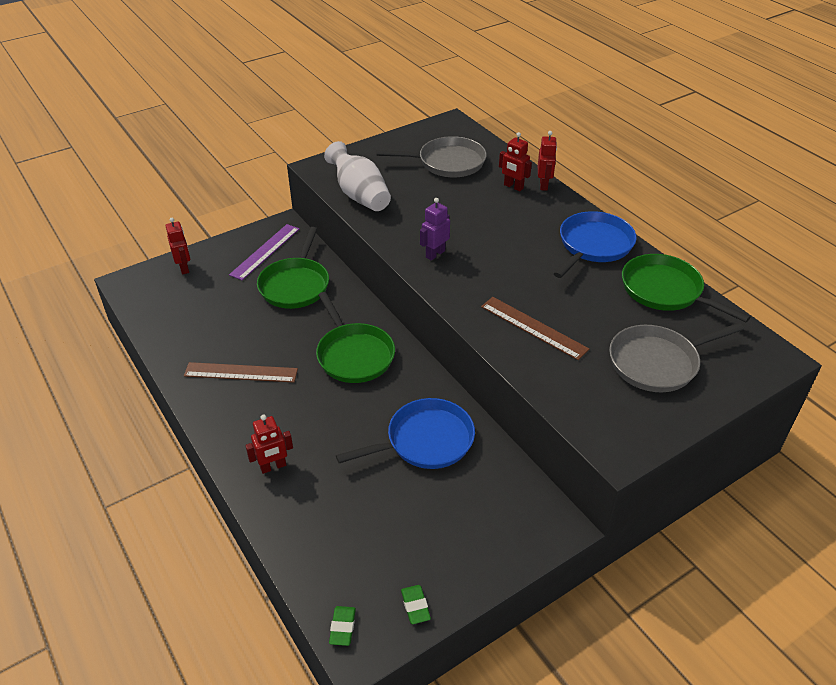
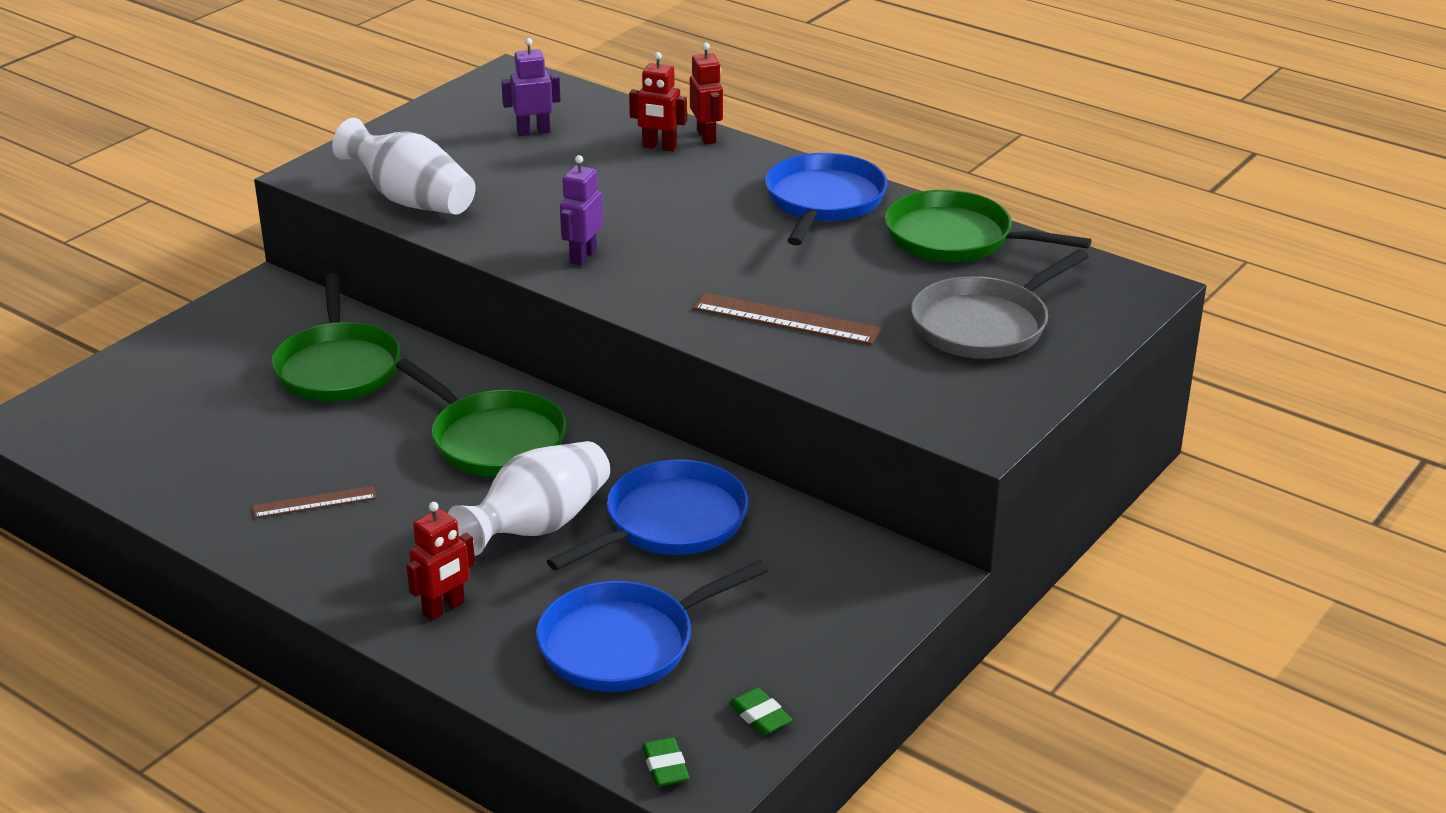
camera: 20 degrees left, 10 degrees down
red robot [166,218,190,274] -> none
brown ruler [184,362,298,383] -> brown ruler [252,486,377,518], size x0.62
purple ruler [229,224,299,280] -> none
grey pan [376,136,487,177] -> purple robot [501,38,561,136]
none -> white vase [448,441,610,556]
none -> blue pan [536,560,769,692]

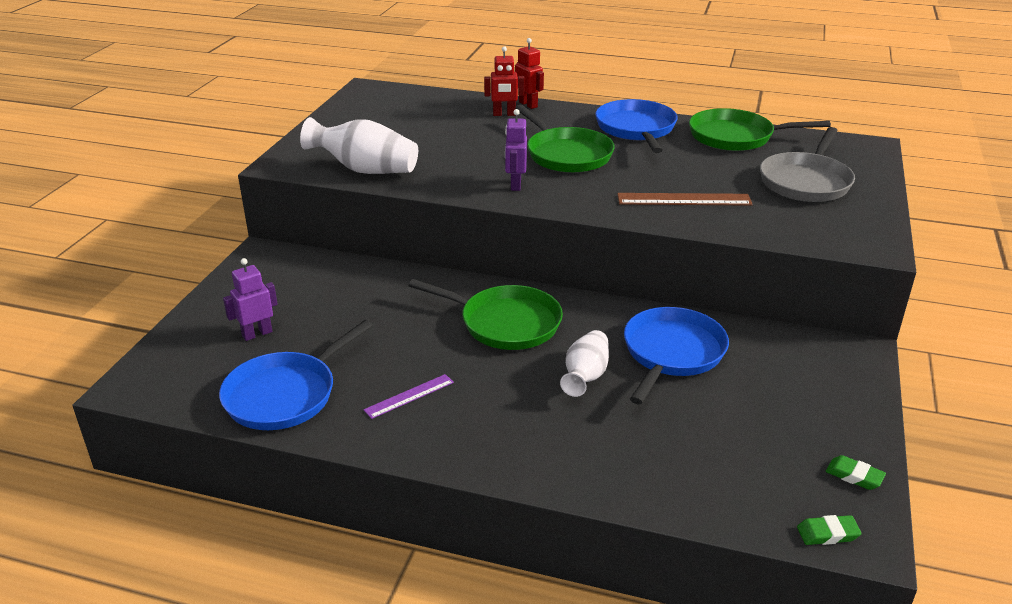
camera: 20 degrees left, 0 degrees up
brown ruler [252,486,377,518] -> purple ruler [363,374,454,419]
green pan [271,274,401,402] -> green pan moved to [515,105,615,173]
red robot [406,502,475,621] -> none
white vase [448,441,610,556] -> white vase [560,330,609,397], size x0.66
purple robot [501,38,561,136] -> purple robot moved to [223,258,278,341]
blue pan [536,560,769,692] -> blue pan moved to [219,320,373,430]
green eraser [642,737,689,786] -> green eraser turned 60 degrees counterclockwise [797,515,862,545]

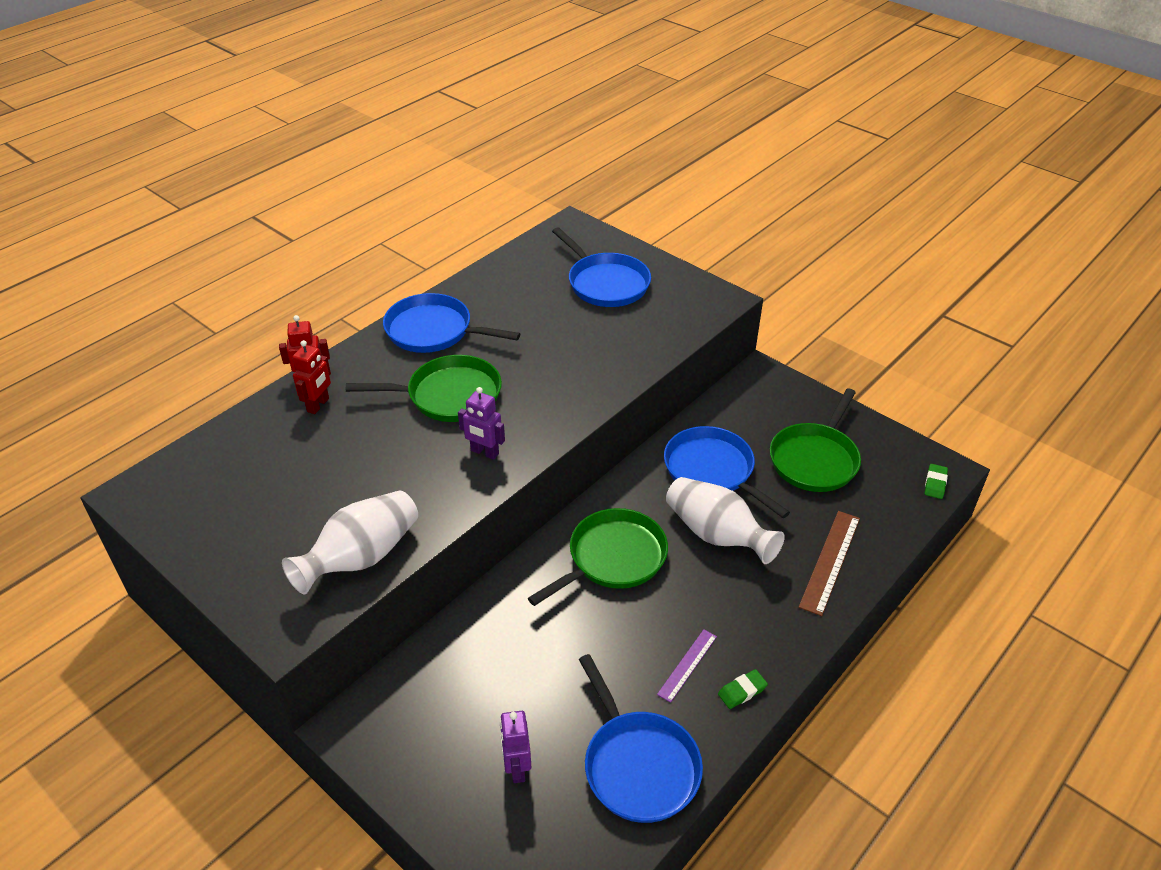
camera: 65 degrees left, 10 degrees up
purple ruler [363,374,454,419] -> purple ruler turned 45 degrees clockwise [657,629,717,703]
white vase [560,330,609,397] -> white vase [666,477,785,564], size x1.52
brown ruler [617,193,753,206] -> brown ruler moved to [799,511,860,616]
green pan [689,108,831,151] -> green pan moved to [770,388,861,492]
grey pan [760,127,855,202] -> blue pan [552,227,651,307]
green eraser [826,455,886,490] -> green eraser moved to [718,669,768,709]

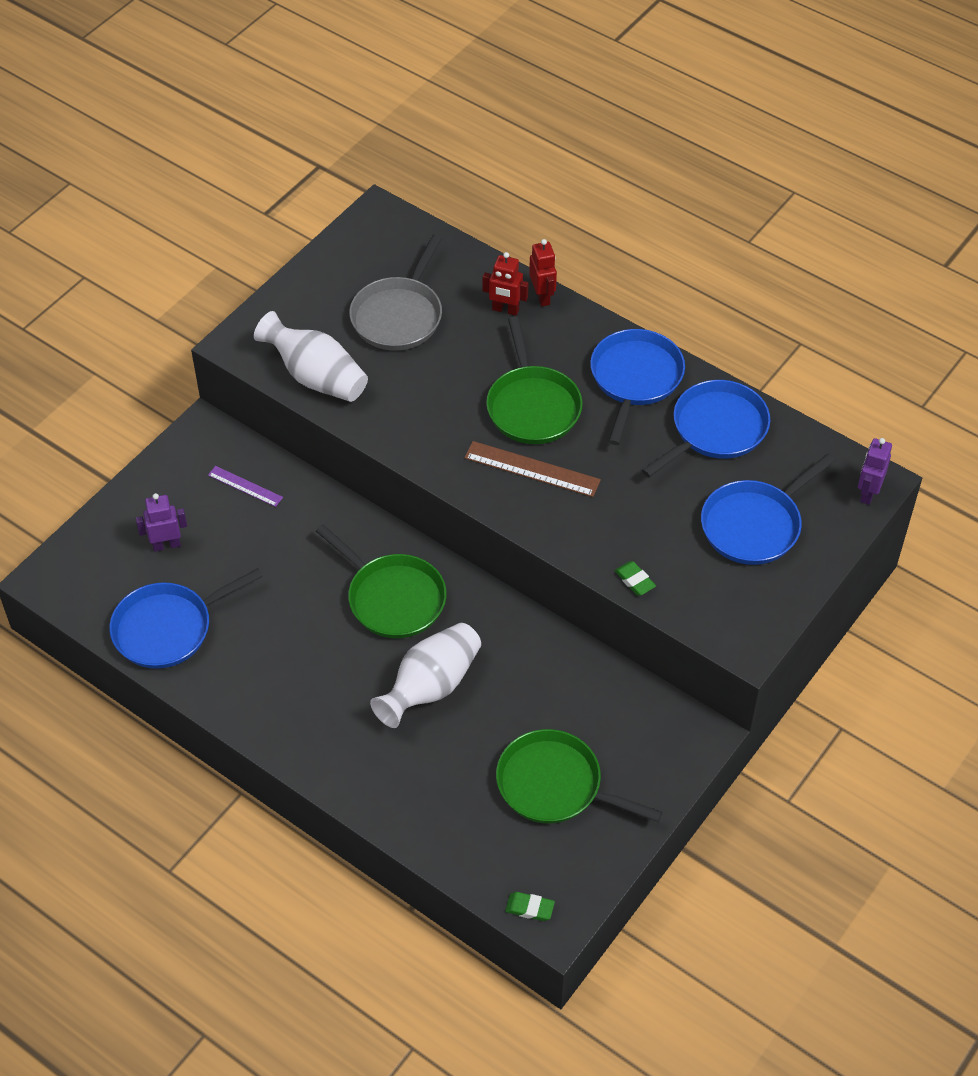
camera: 85 degrees right, 10 degrees up
purple robot [458,387,505,460] -> purple robot moved to [858,438,892,505]
purple ruler [657,629,717,703] -> purple ruler moved to [208,466,283,507]
blue pan [664,426,790,518] -> blue pan moved to [642,380,770,477]
green eraser [718,669,768,709] -> green eraser moved to [615,561,656,596]
brown ruler [799,511,860,616] -> brown ruler moved to [464,441,601,497]
none -> grey pan [349,234,442,351]

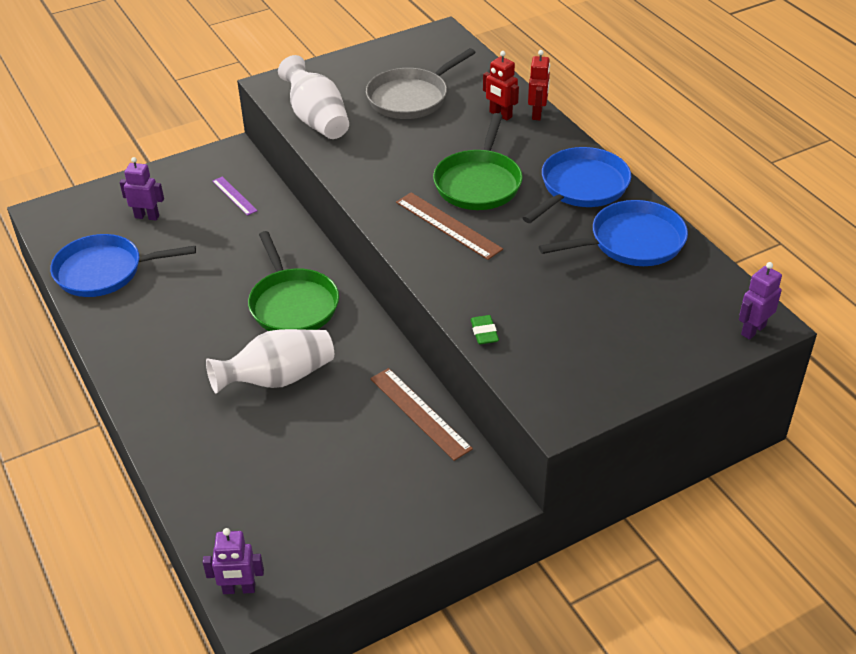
camera: 25 degrees right, 10 degrees down
green pan [496,729,662,823] -> none
green eraser [505,892,555,921] -> purple robot [203,528,264,594]
blue pan [701,454,835,565] -> none
none -> brown ruler [370,368,473,461]

